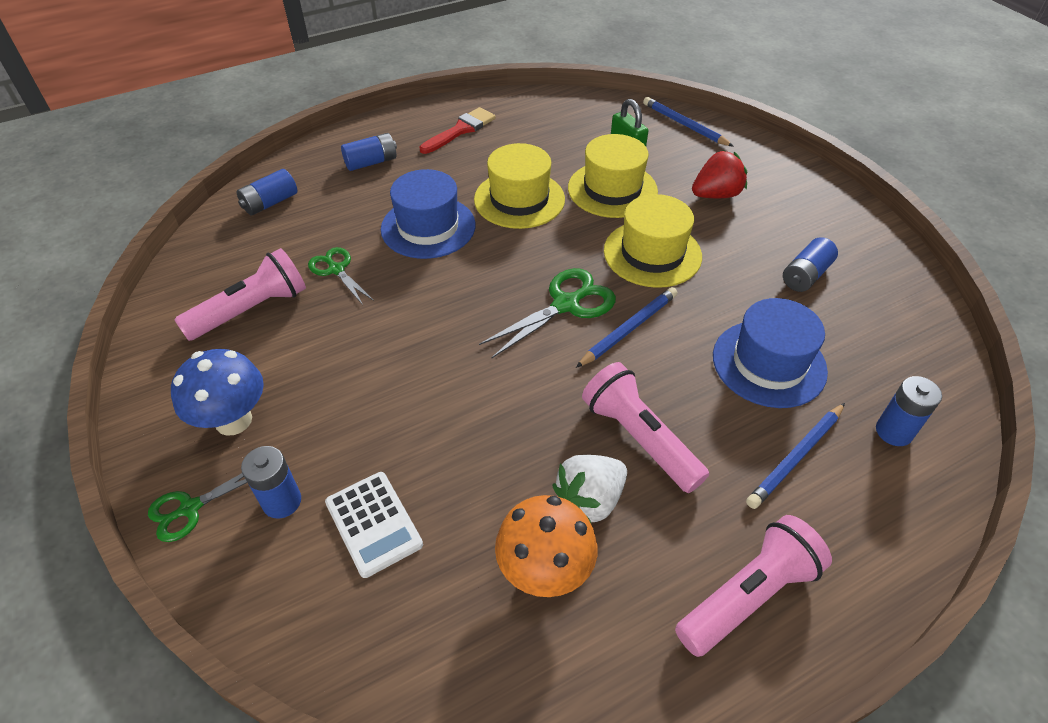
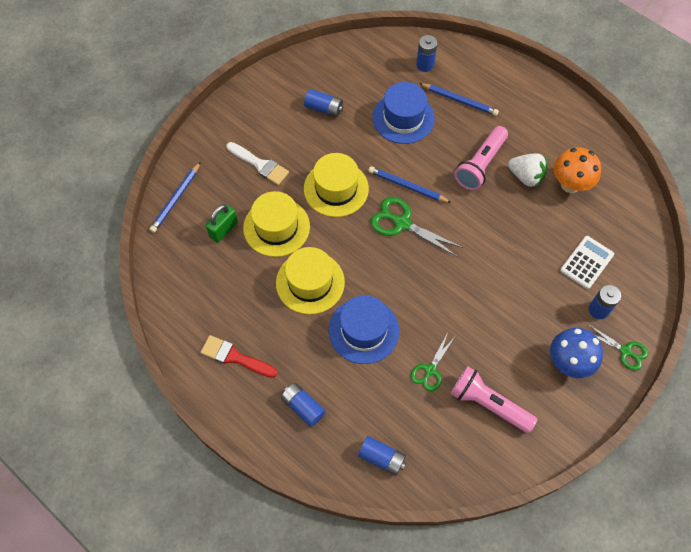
camera: 110 degrees left, 15 degrees up
pink flashlight [675,515,832,657] -> none
red strawberry [692,150,747,198] -> white brush [227,142,289,185]

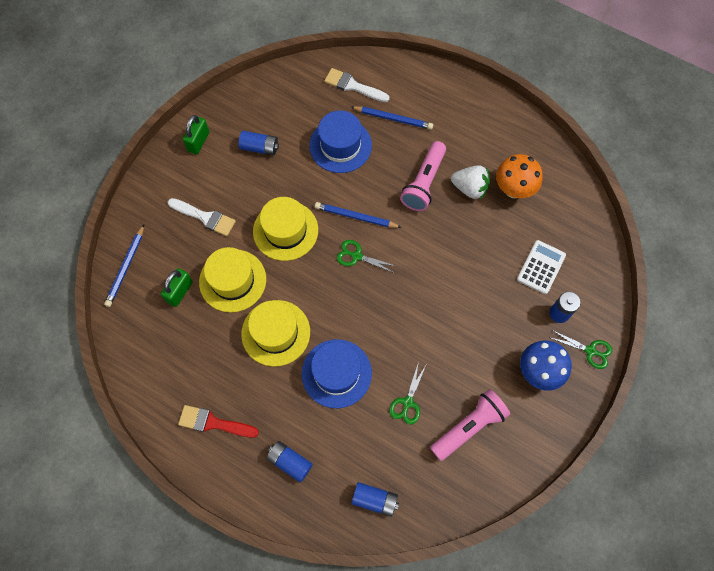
camera: 10 degrees left, 5 degrees up
green scissors [370,197,463,257] -> green scissors [337,240,395,273], size x0.64
blue battery [416,35,438,72] -> white brush [324,68,390,102]
pink flashlight [451,366,538,433] -> pink flashlight turned 120 degrees clockwise [430,389,510,461]
none -> green padlock [183,115,209,154]

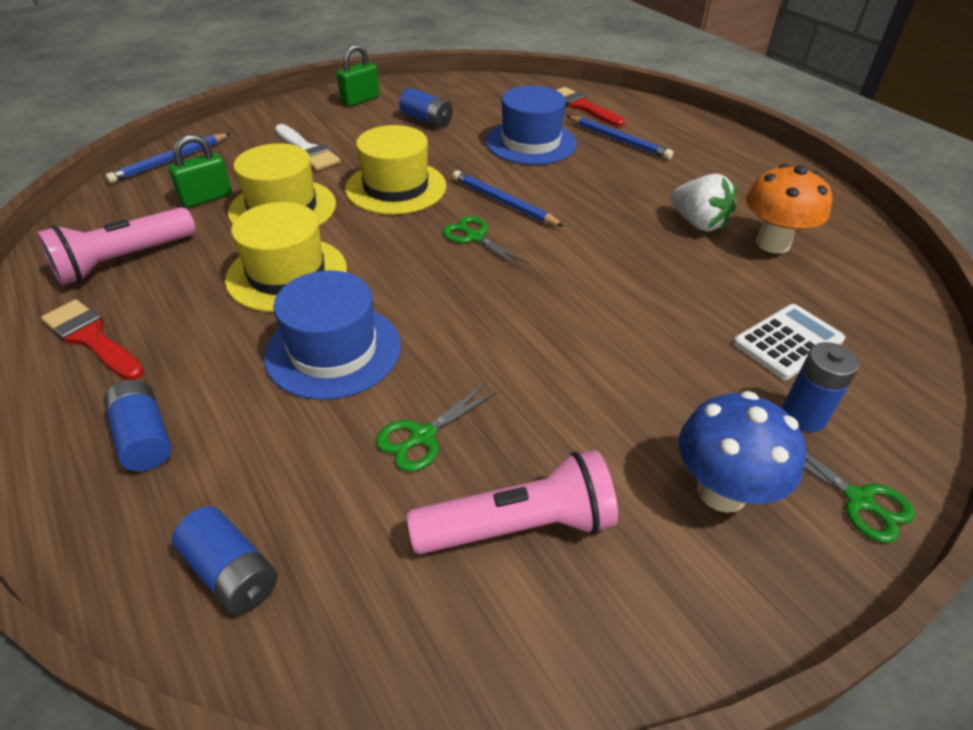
camera: 25 degrees right, 25 degrees down
white brush [324,68,390,102] -> red brush [556,87,625,127]
pink flashlight [400,141,446,211] -> pink flashlight moved to [37,207,196,285]

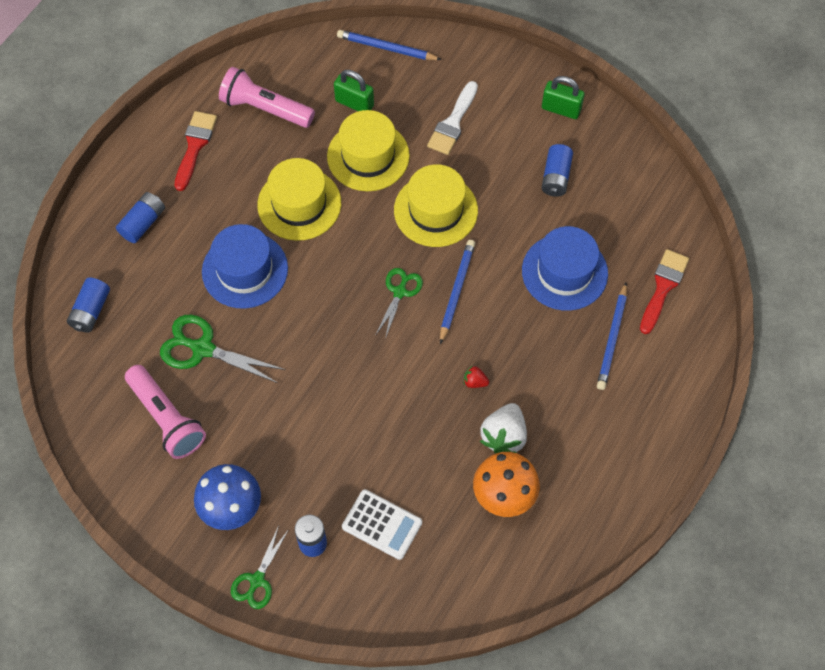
camera: 65 degrees right, 20 degrees up
green scissors [376,384,497,472] -> green scissors [160,315,285,384], size x1.57
none -> red strawberry [464,366,489,388]

